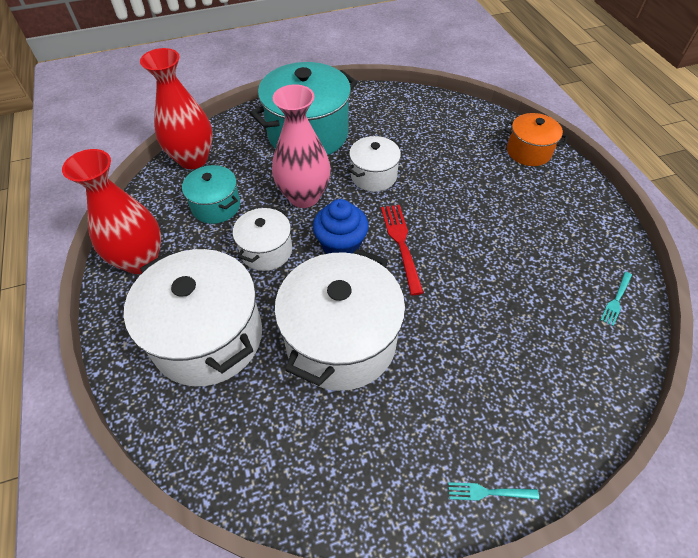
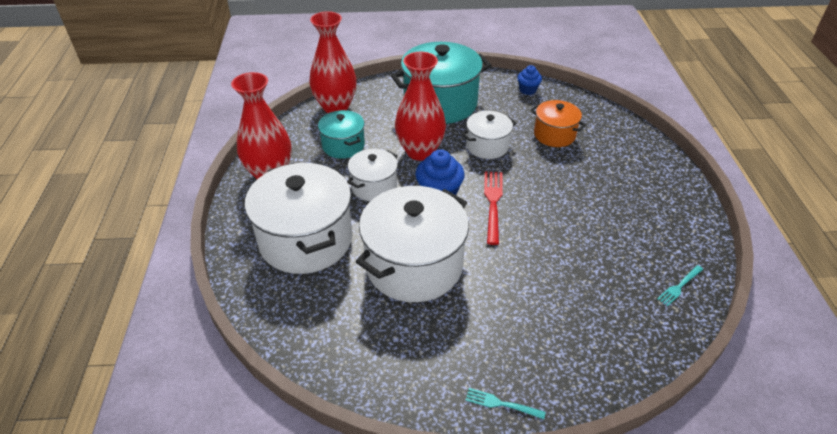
camera: 15 degrees right, 10 degrees down
pink vase [272,84,331,208] -> red vase [395,52,446,161]
orange pot [504,113,568,166] -> orange pot moved to [531,100,586,147]
none -> blue cupcake [517,65,542,95]

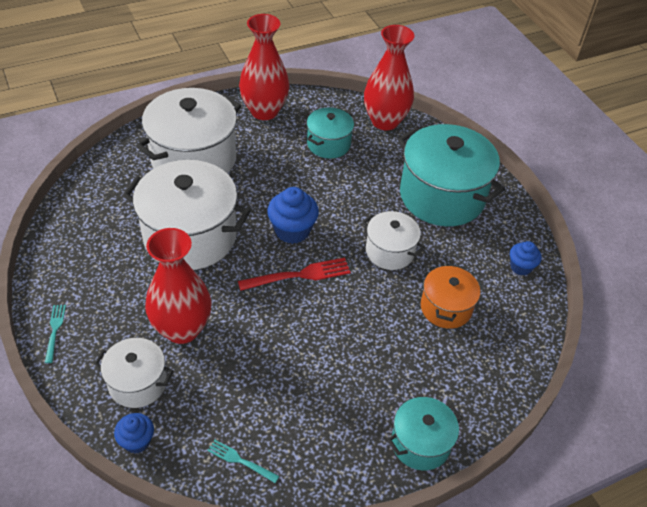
camera: 65 degrees right, 5 degrees up
white pot [347,149,398,201] -> white pot moved to [94,338,173,408]
red vase [395,52,446,161] -> red vase moved to [145,228,212,344]
none -> blue cupcake [114,413,154,454]
none -> turquoise pot [387,397,463,471]

